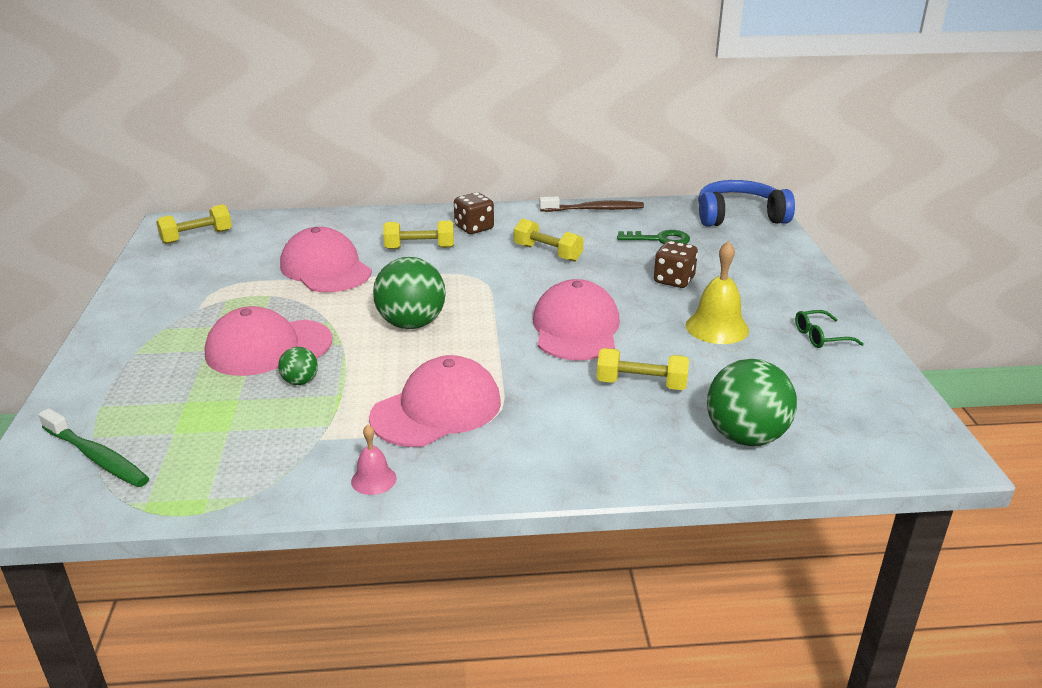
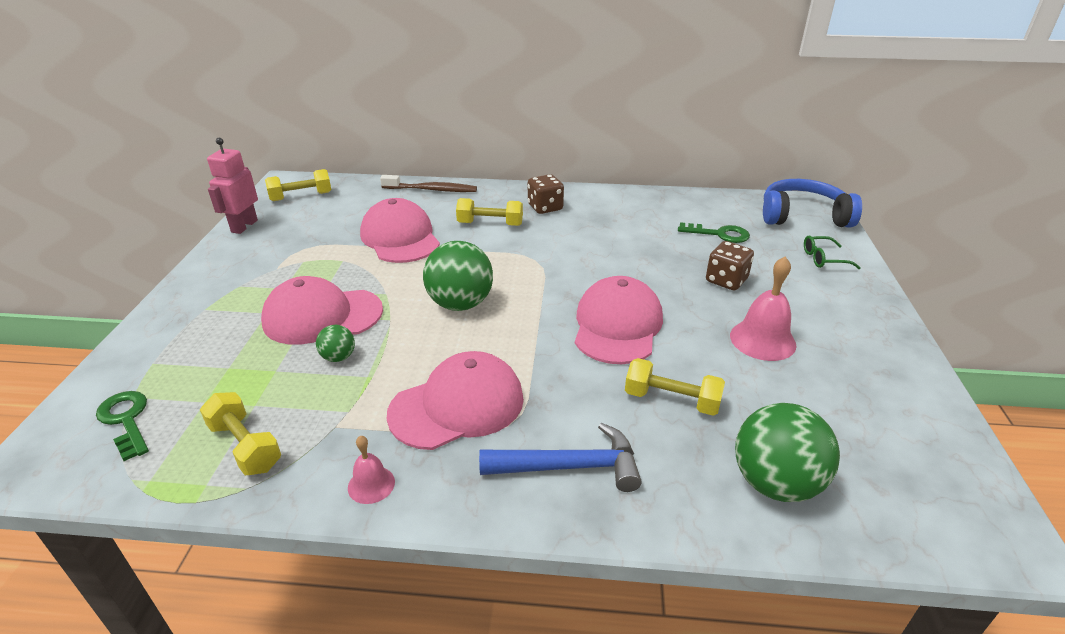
camera: 10 degrees right, 5 degrees up
green toothbrush [38,408,149,487] -> green key [96,391,149,461]
yellow dumbbell [514,218,584,262] -> yellow dumbbell moved to [200,392,281,475]
brown toothbrush [539,196,644,212] -> brown toothbrush moved to [380,175,477,192]
yellow bell [686,241,749,344] -> pink bell [730,256,796,361]
green glasses [795,310,864,348] -> green glasses moved to [804,236,861,269]
none -> pink robot [207,138,258,234]
none -> blue hammer [479,423,642,492]

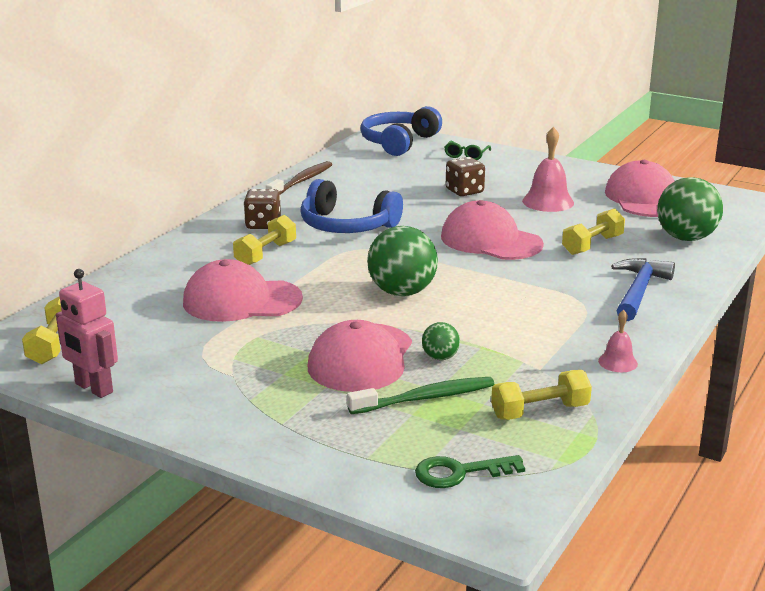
camera: 65 degrees left, 10 degrees down
brown toothbrush [380,175,477,192] -> brown toothbrush moved to [266,161,332,195]
pink cap [387,351,524,450] -> pink cap moved to [605,160,674,217]
green key [678,222,750,243] -> none
none -> blue headphones [300,179,403,233]
none -> green toothbrush [347,377,494,414]

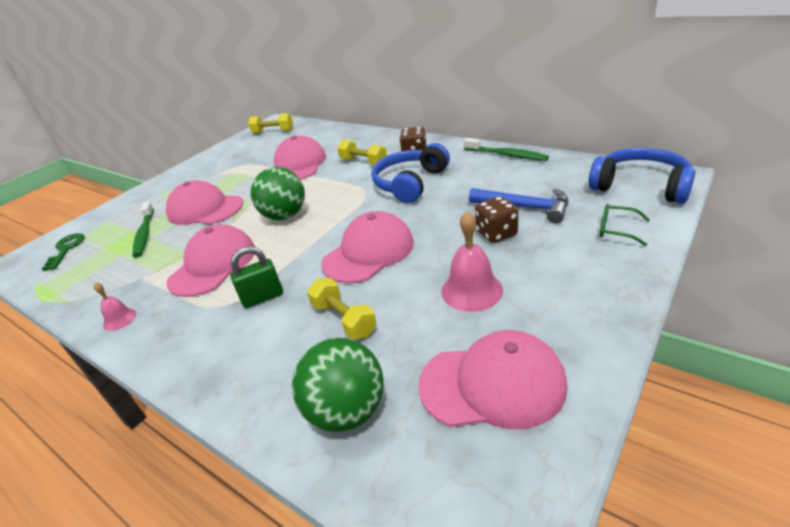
camera: 100 degrees right, 10 degrees up
pink robot [56,269,118,398] -> none
brown toothbrush [266,161,332,195] -> green toothbrush [464,138,549,161]
green ball [422,322,460,360] -> none
yellow dumbbell [491,370,592,420] -> none
blue hammer [611,258,675,321] -> blue hammer moved to [469,188,568,224]
none -> pink cap [166,225,255,297]
none -> green padlock [230,246,283,308]

